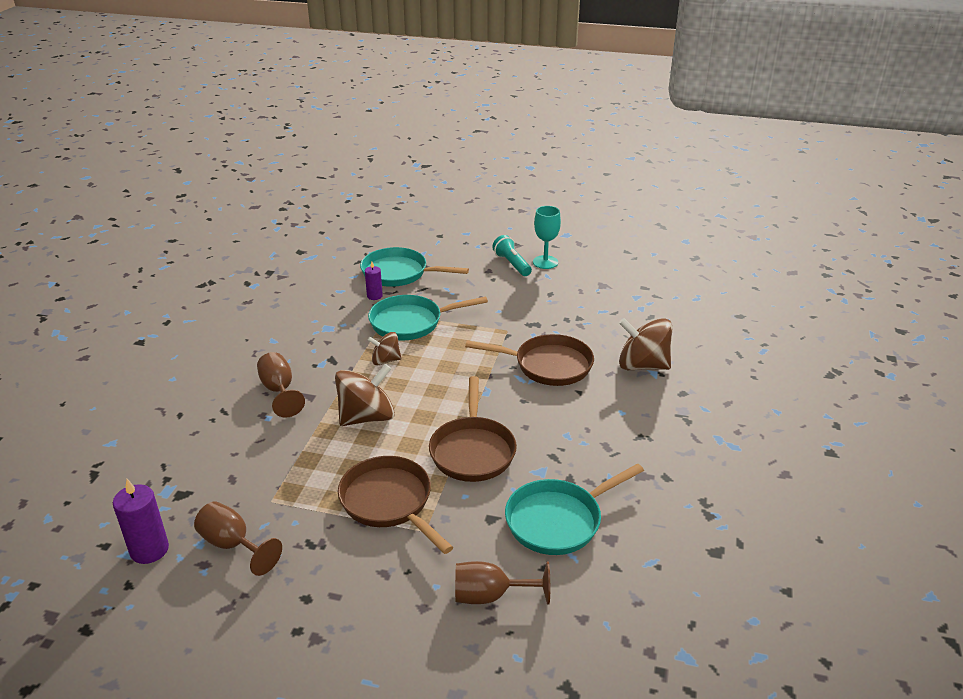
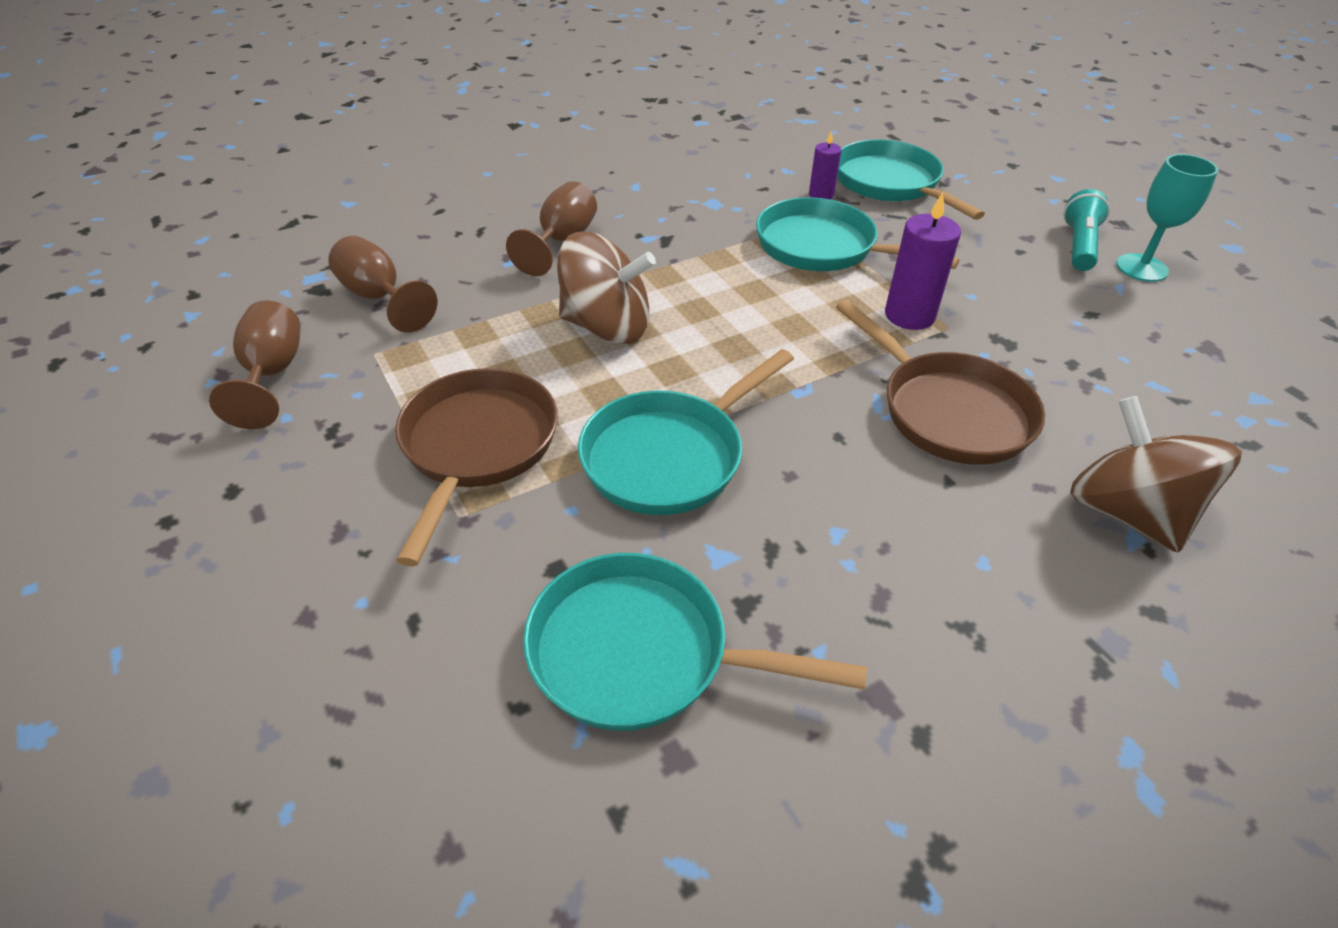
camera: 45 degrees right, 10 degrees up
purple candle [113,479,169,564] -> purple candle moved to [885,193,961,330]
brown spinning top [368,332,402,365] -> none
brown pan [429,376,517,482] -> turquoise pan [578,349,794,515]
brown goblet [455,561,550,604] -> brown goblet moved to [328,236,437,333]

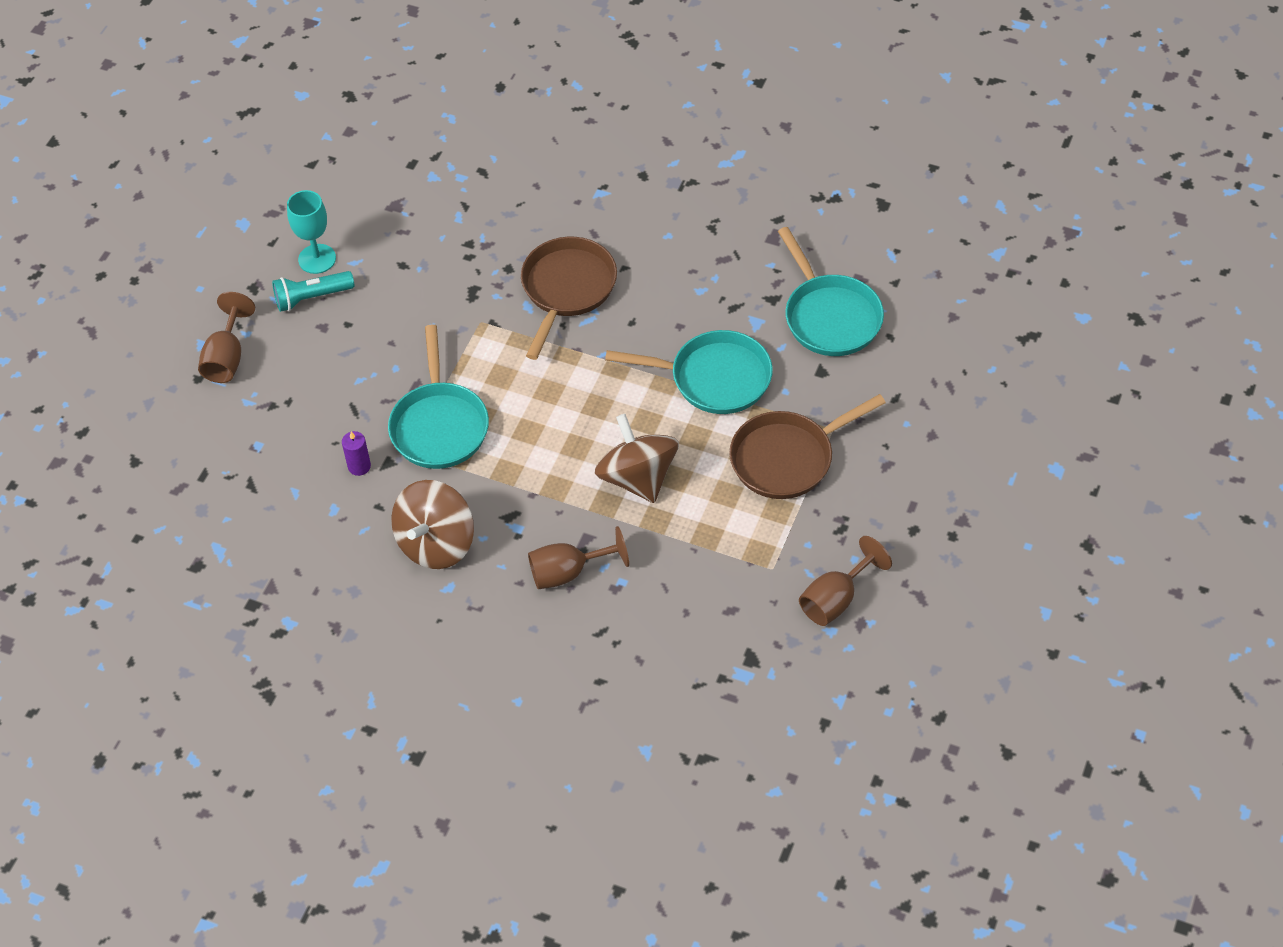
camera: 125 degrees left, 10 degrees up
brown goblet [328,236,437,333] -> brown goblet moved to [198,292,255,383]
turquoise pan [837,139,985,220] -> none
purple candle [885,193,961,330] -> none
brown spinning top [1070,396,1242,553] -> brown spinning top moved to [391,480,474,569]

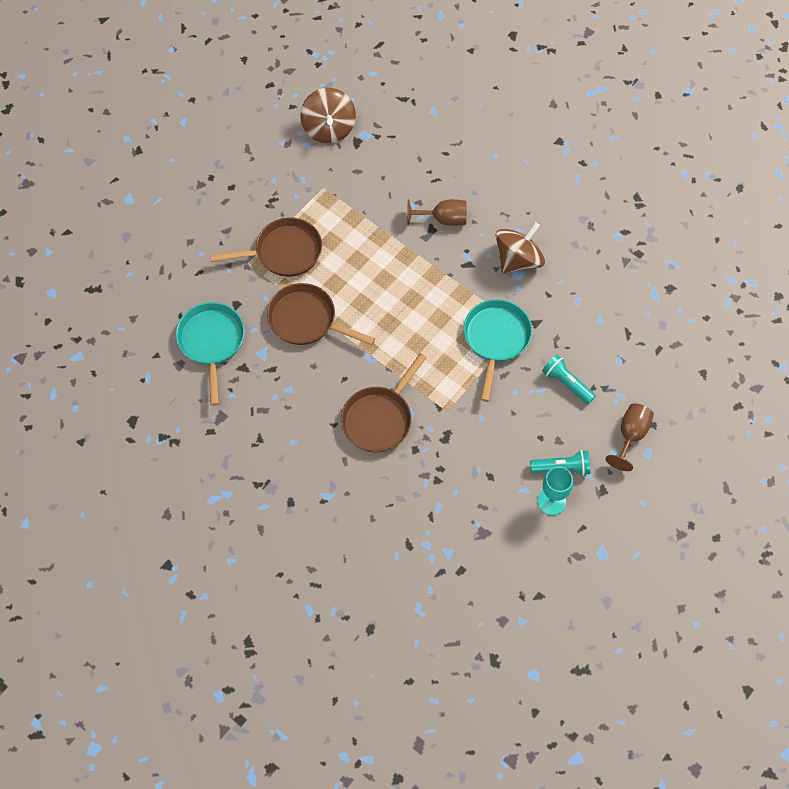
camera: 165 degrees left, 10 degrees up
purple candle [342,431,371,476] -> none
brown spinning top [595,414,679,503] -> brown spinning top moved to [300,88,356,143]
turquoise pan [605,330,773,414] -> brown pan [267,283,375,345]
brown goblet [799,536,892,626] -> none
none -> turquoise flashlight [542,354,596,404]

